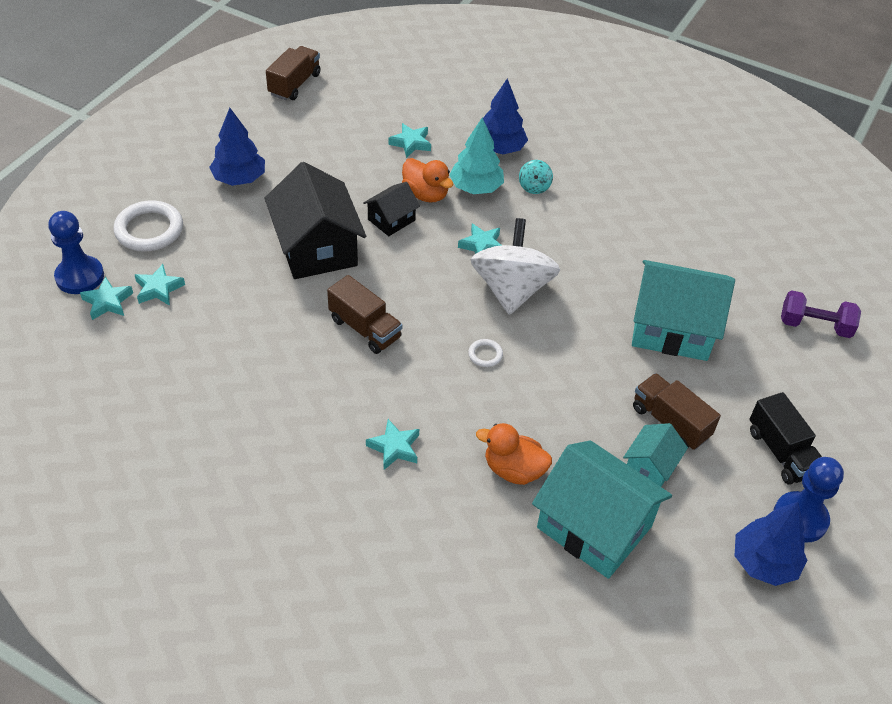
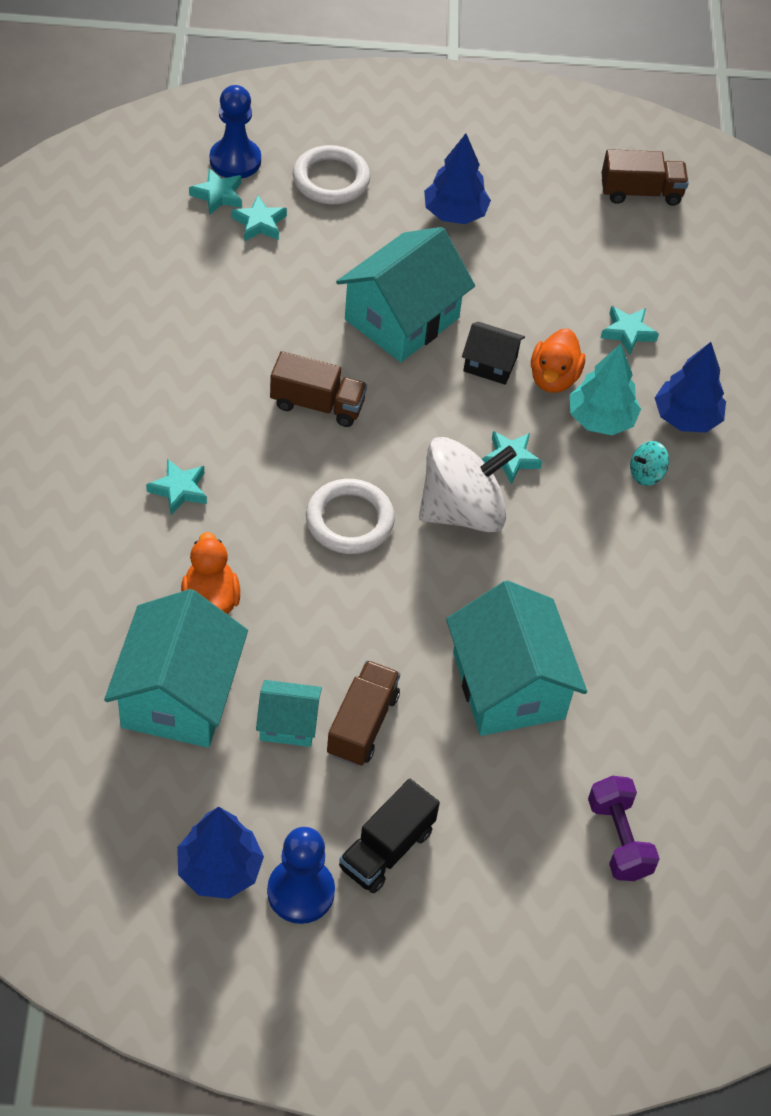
camera: 60 degrees right, 5 degrees up
black house [265,162,366,279] -> turquoise house [336,227,475,362]
brown truck [327,275,402,354] -> brown truck turned 90 degrees counterclockwise [270,351,367,427]
white ring [468,339,503,367] -> white ring [306,479,395,554], size x2.11

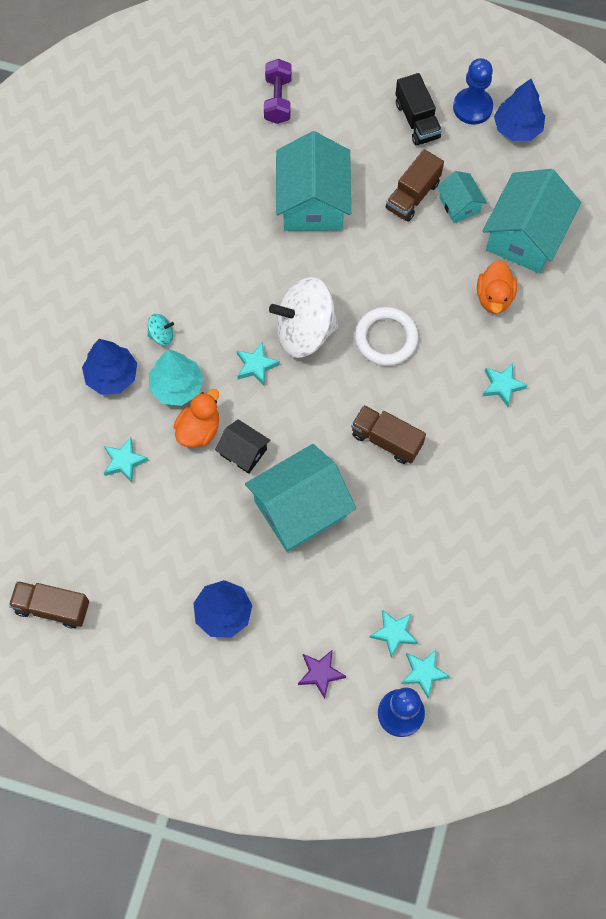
camera: 160 degrees left, 15 degrees up
turquoise house [256,680,322,747] -> turquoise house turned 45 degrees clockwise [437,171,487,223]
white ring [293,145,370,205] -> purple star [298,650,346,699]
black truck [339,779,440,893] -> black truck turned 105 degrees clockwise [396,73,442,146]

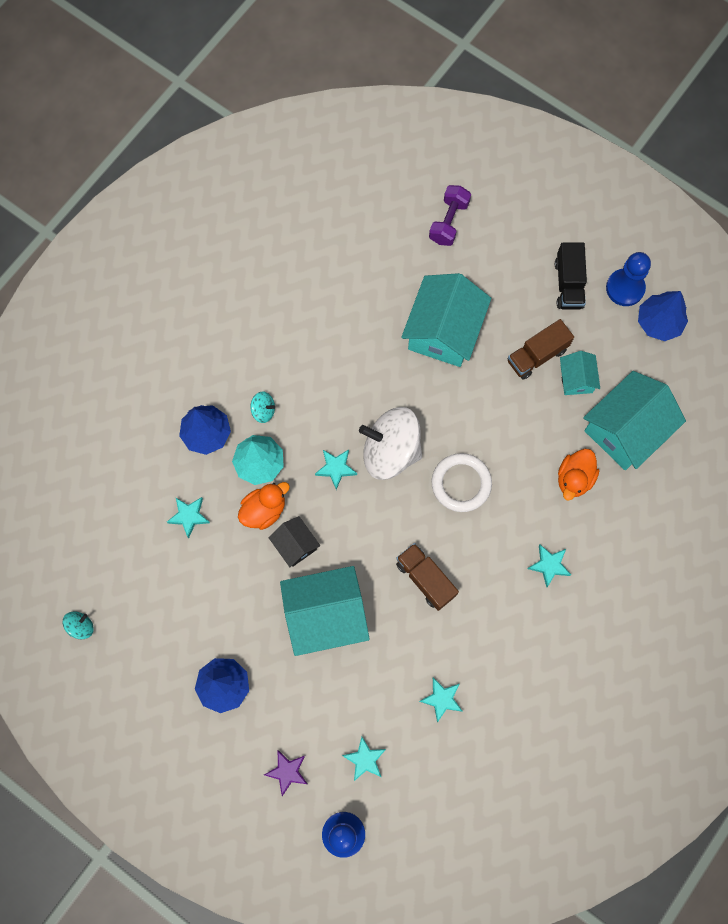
camera: 20 degrees right, 5 degrees up
brown truck [9,581,89,628] -> turquoise spinning top [63,611,94,639]
turquoise star [401,650,450,698] -> turquoise star moved to [419,678,462,722]

